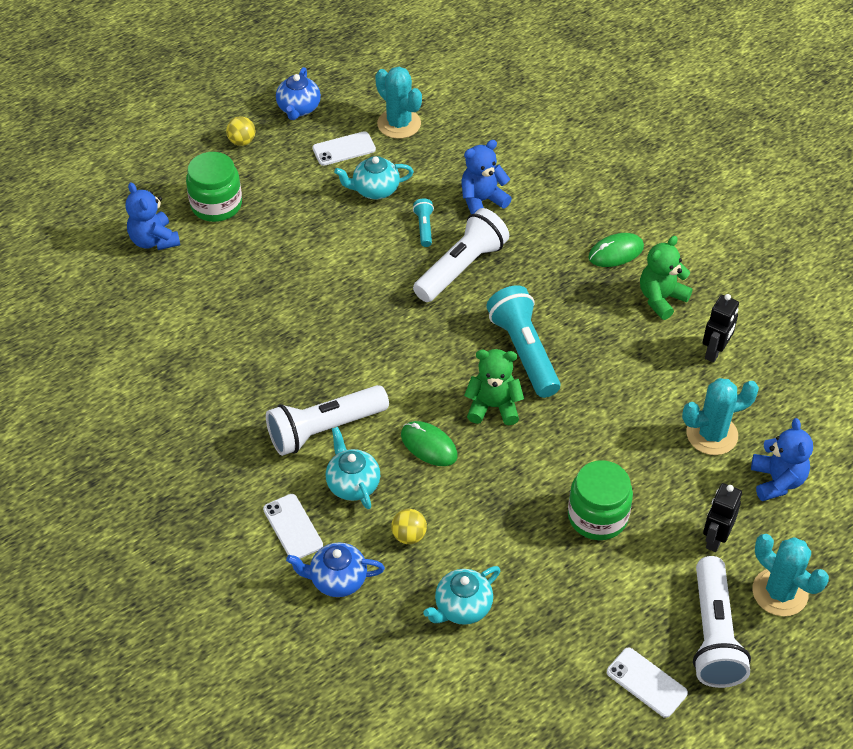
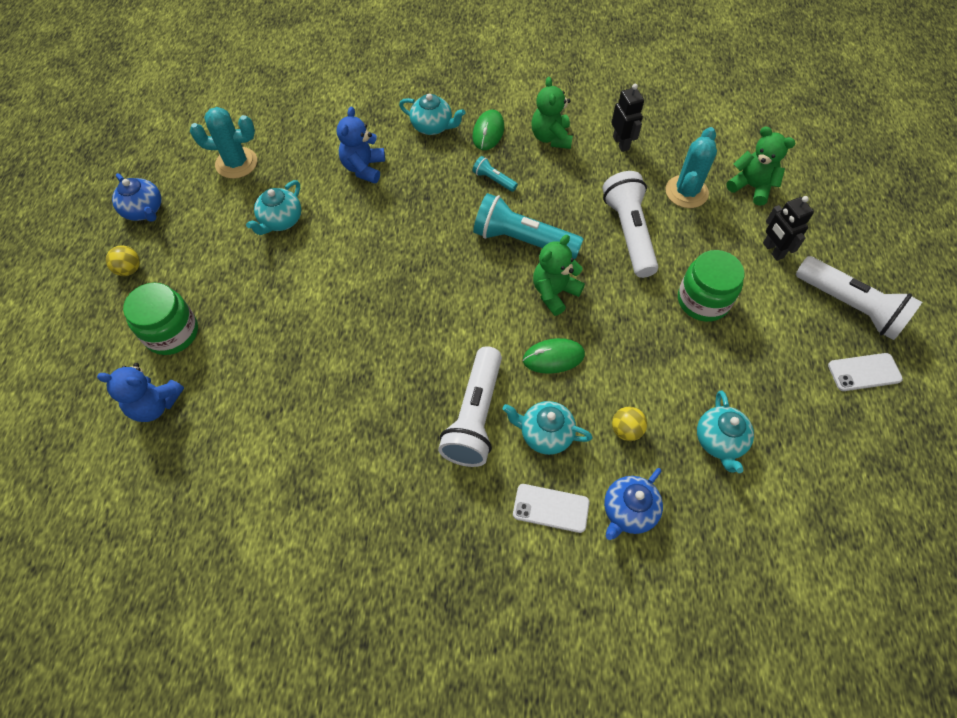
camera: 50 degrees left, 10 degrees up
white phone [312,131,376,166] -> none
turquoise flashlight [413,198,434,247] -> turquoise flashlight moved to [473,156,518,192]
white flashlight [413,208,509,302] -> white flashlight moved to [602,171,658,278]
blue teddy bear [751,418,813,501] -> green teddy bear [726,127,795,206]
turquoise cactus [752,534,829,616] -> none
none -> turquoise teapot [399,94,465,135]

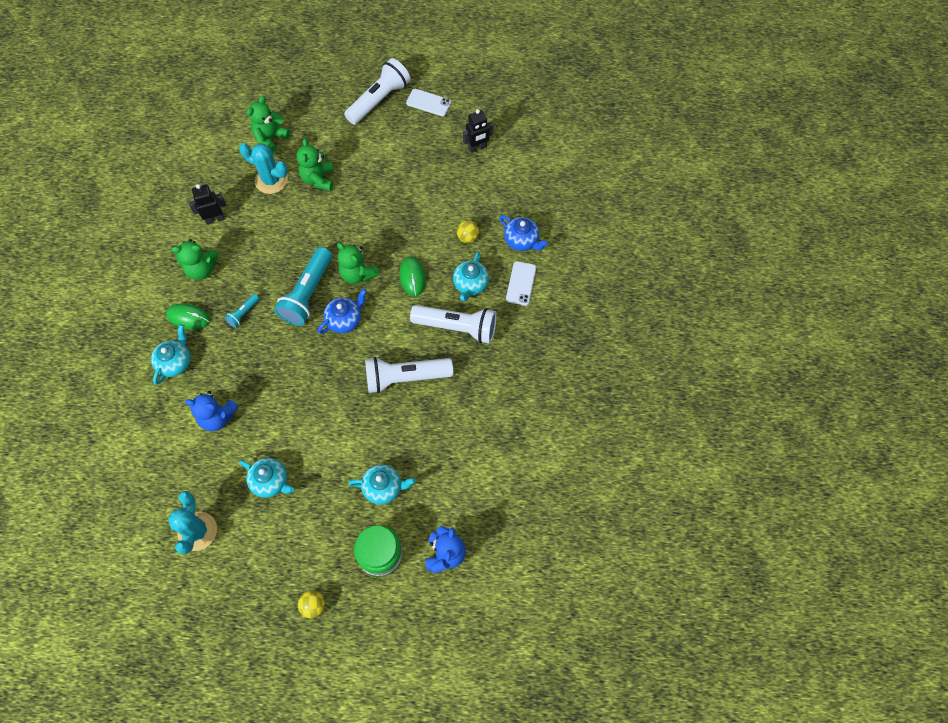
camera: 90 degrees left, 5 degrees up
blue teapot [112,173,162,222] -> blue teapot moved to [318,289,367,334]
white flashlight [602,171,658,278] -> white flashlight moved to [365,357,453,393]
green jar [678,250,744,322] -> none
turquoise teapot [697,390,754,473] -> turquoise teapot moved to [348,464,416,505]
black robot [763,196,814,261] -> black robot moved to [463,109,494,153]
white phone [828,353,903,391] -> white phone turned 60 degrees counterclockwise [406,89,451,116]
none -> green teddy bear [296,138,334,191]

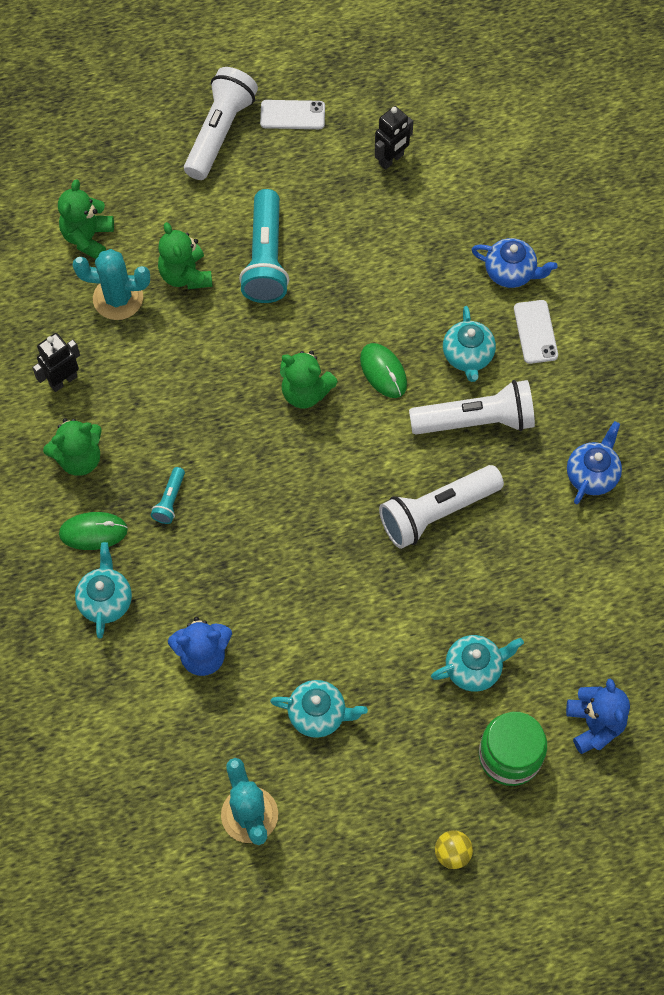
camera: 20 degrees left, 0 degrees up
turquoise flashlight [274,247,332,326] -> turquoise flashlight moved to [239,189,289,303]
blue teapot [318,289,367,334] -> blue teapot moved to [567,421,622,504]
yellow ball [457,220,479,243] -> none

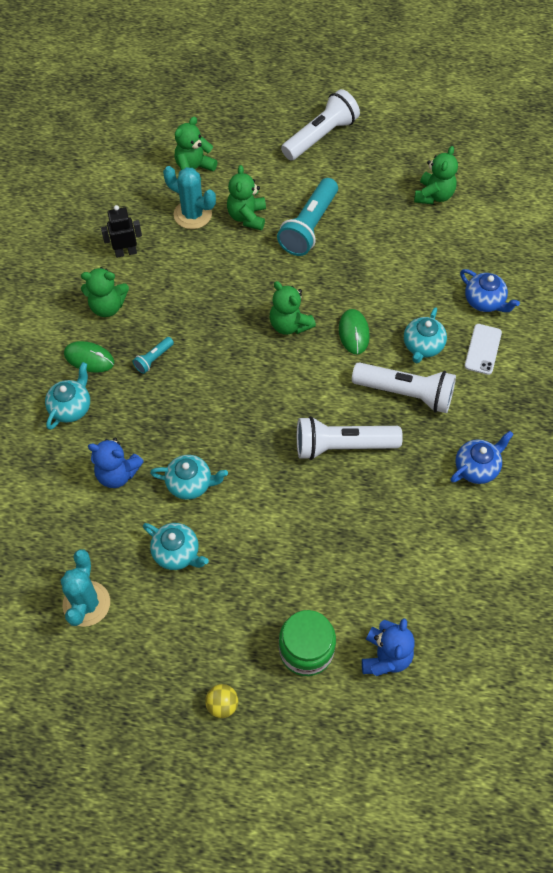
camera: 25 degrees right, 5 degrees down
white phone [260,100,325,129] -> none
black robot [375,106,413,170] -> green teddy bear [414,146,458,204]
turquoise teapot [431,635,524,692] -> turquoise teapot moved to [150,455,228,500]

